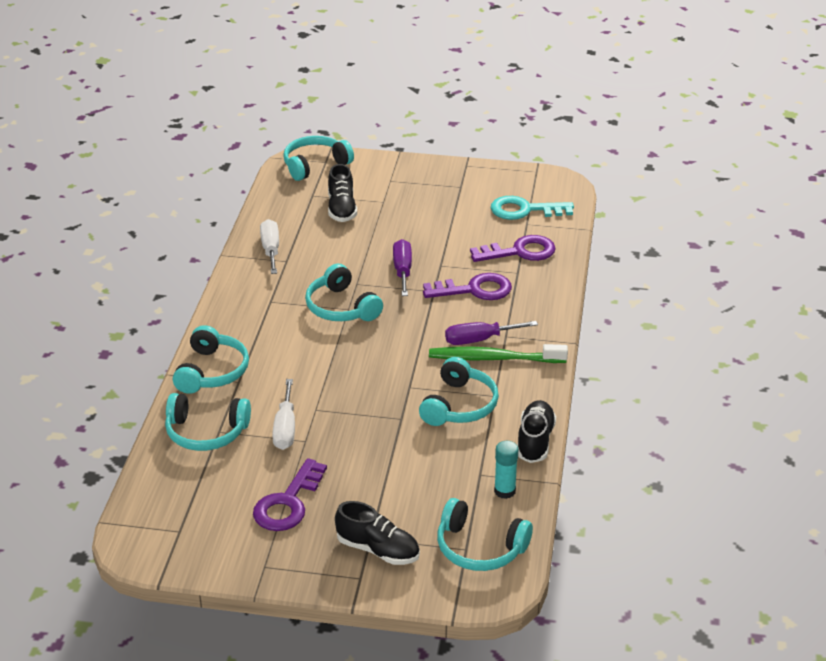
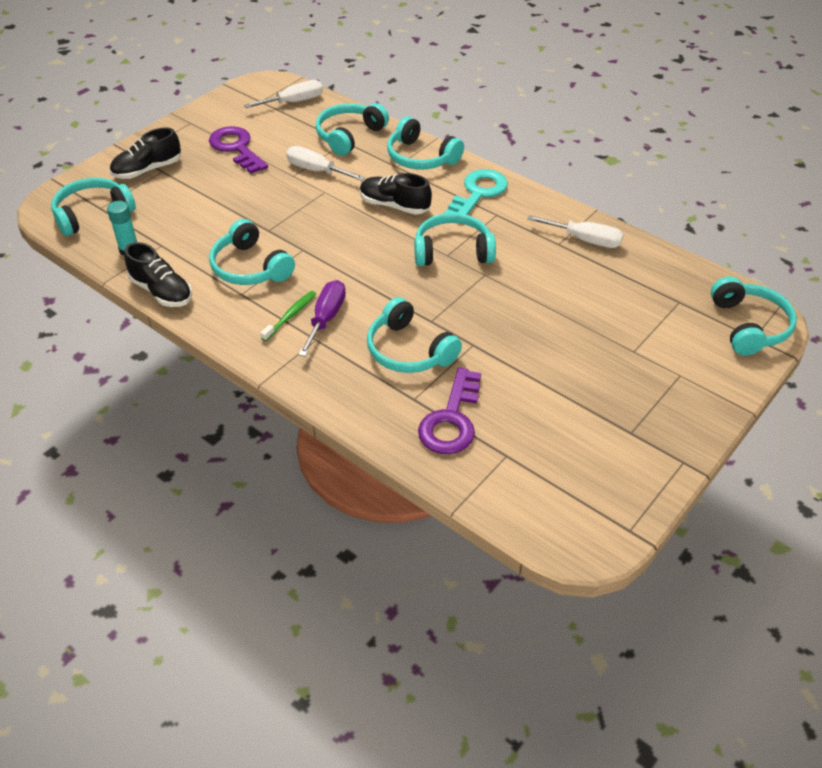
camera: 120 degrees right, 10 degrees up
black shoe [328,164,357,222] -> black shoe moved to [360,173,432,215]
purple screwdriver [393,239,412,296] -> none
purple key [423,273,512,300] -> turquoise headphones [367,297,462,373]
green toothbrush [429,344,568,363] -> green toothbrush [260,291,316,341], size x0.54
turquoise key [491,196,574,220] -> turquoise key moved to [444,169,508,215]
none -> white screwdriver [244,80,323,108]

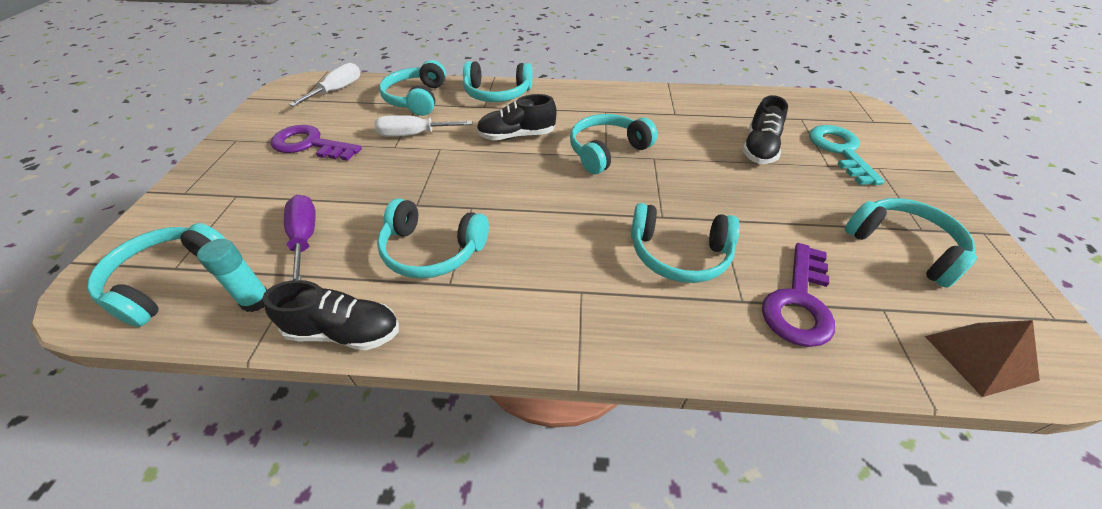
camera: 35 degrees left, 0 degrees up
black shoe [110,128,181,179] -> black shoe moved to [743,95,788,164]
green toothbrush [260,291,316,341] -> none
purple screwdriver [298,280,346,357] -> purple screwdriver moved to [284,195,316,280]
purple key [418,367,481,454] -> purple key turned 45 degrees clockwise [762,243,835,347]
turquoise key [444,169,508,215] -> turquoise key moved to [809,125,885,185]
white screwdriver [528,215,623,248] -> none
turquoise headphones [711,276,797,356] -> turquoise headphones moved to [845,198,977,288]
none -> brown pyramid [925,320,1040,397]

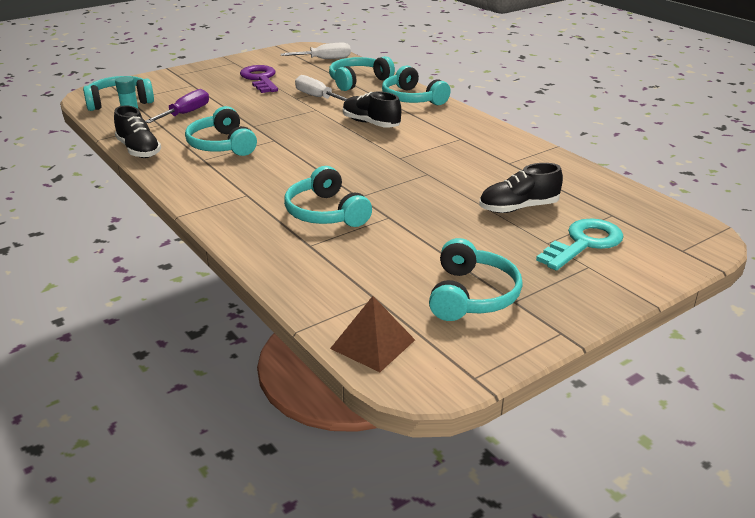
camera: 50 degrees right, 15 degrees down
turquoise headphones [570,114,658,174] -> none
purple key [762,243,835,347] -> none

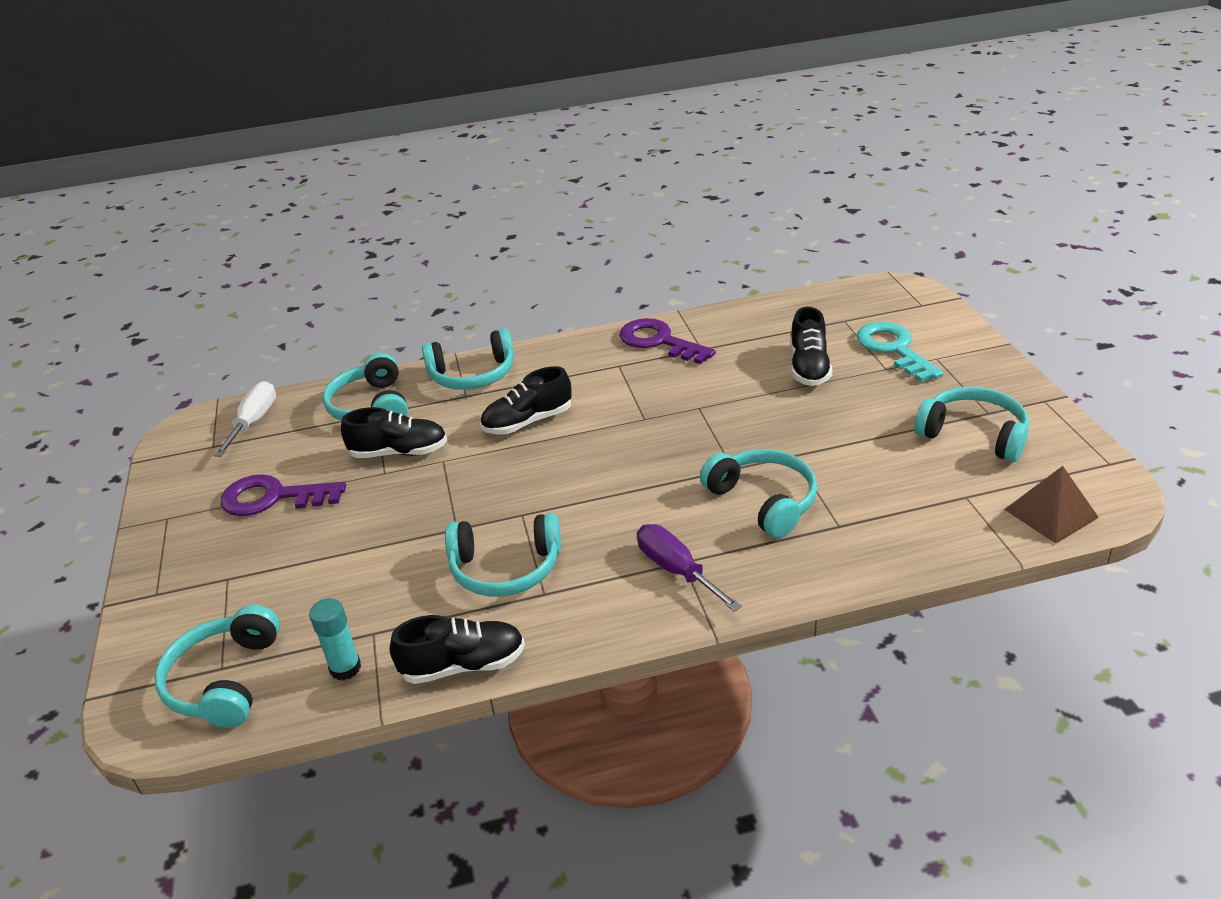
camera: 65 degrees left, 5 degrees up
purple screwdriver [145,89,209,123] -> purple screwdriver moved to [637,524,742,611]
turquoise headphones [284,166,372,227] -> turquoise headphones turned 120 degrees counterclockwise [700,449,817,538]
white screwdriver [295,75,347,101] -> black shoe [341,407,447,458]
none -> purple key [619,318,716,364]

